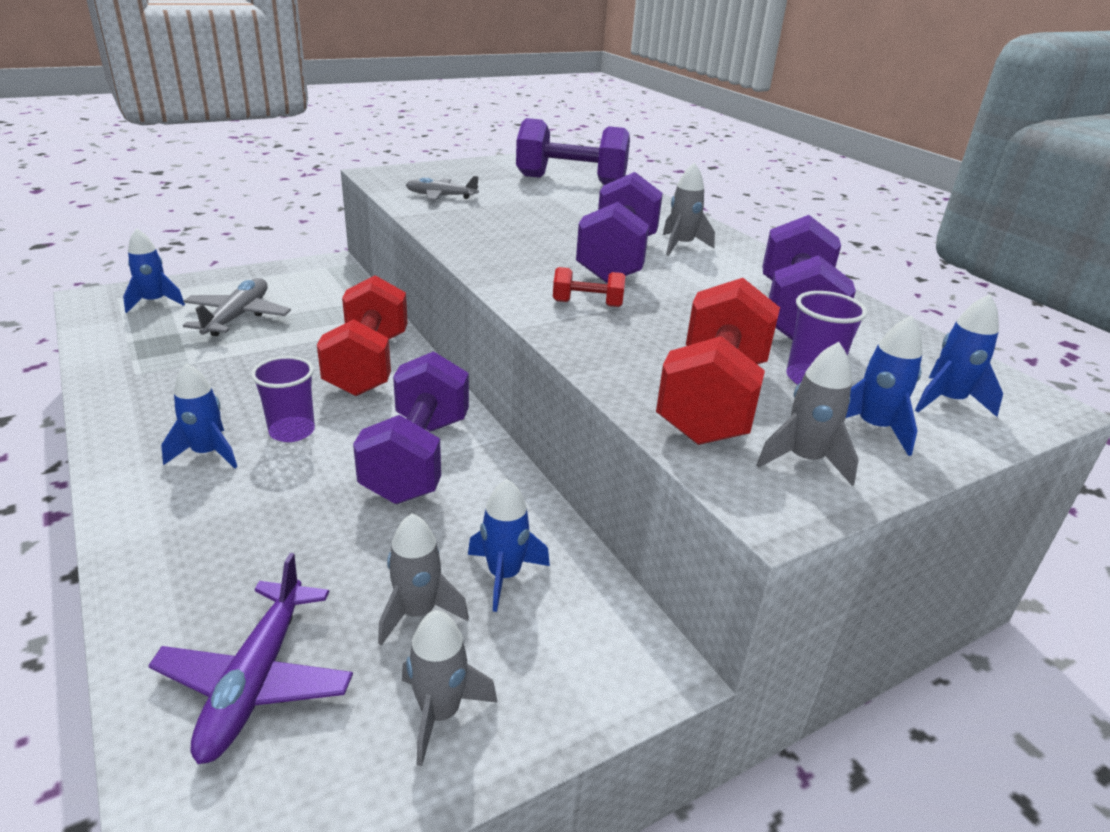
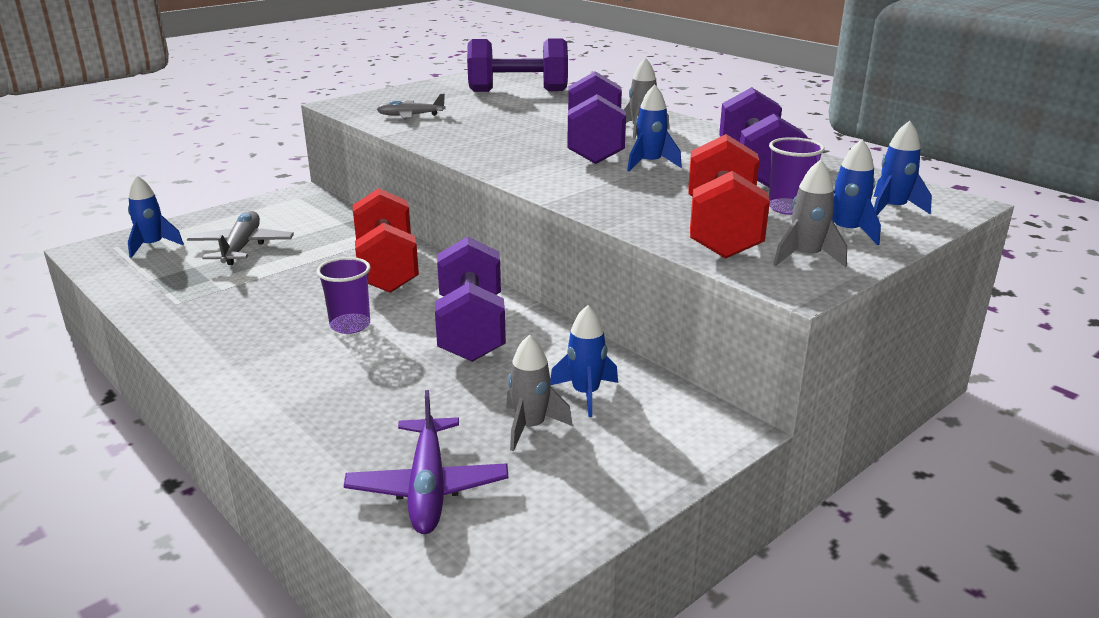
camera: 10 degrees left, 5 degrees down
blue rocket [161,363,237,469] -> blue rocket moved to [627,84,682,171]
grey rocket [402,610,498,766] -> none
red dumbbell [553,267,625,307] -> none

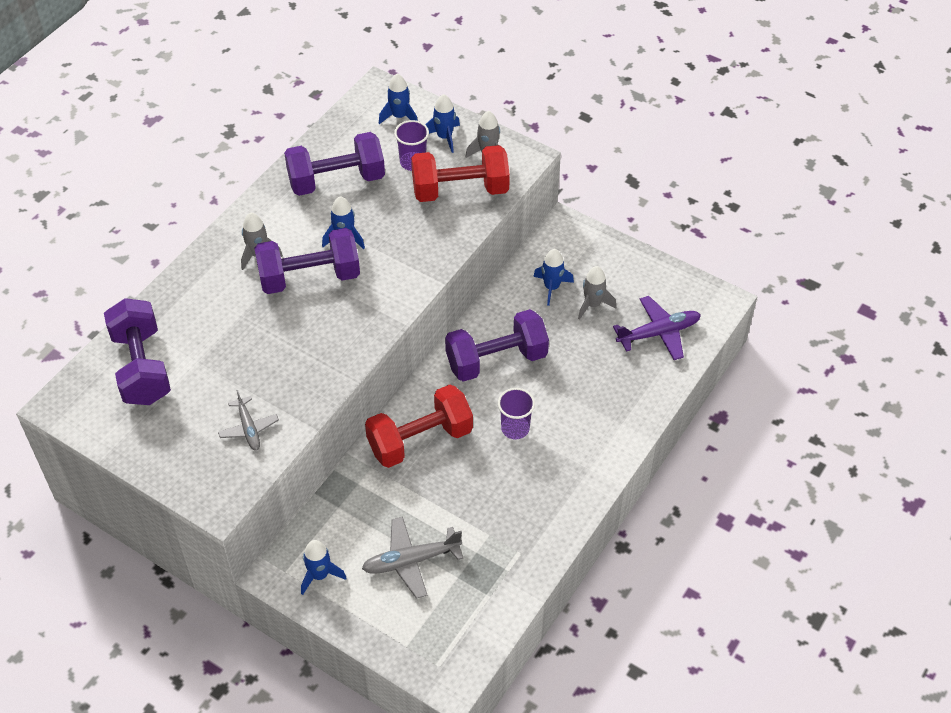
camera: 105 degrees left, 25 degrees up
blue rocket [128,176,184,258] -> blue rocket moved to [301,540,346,595]

